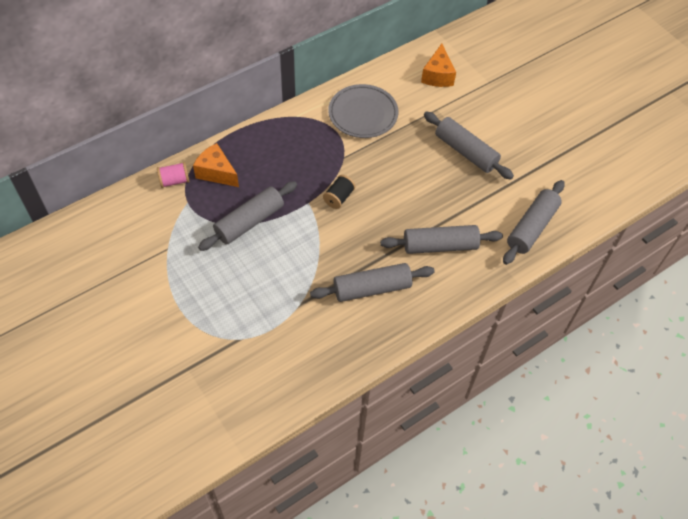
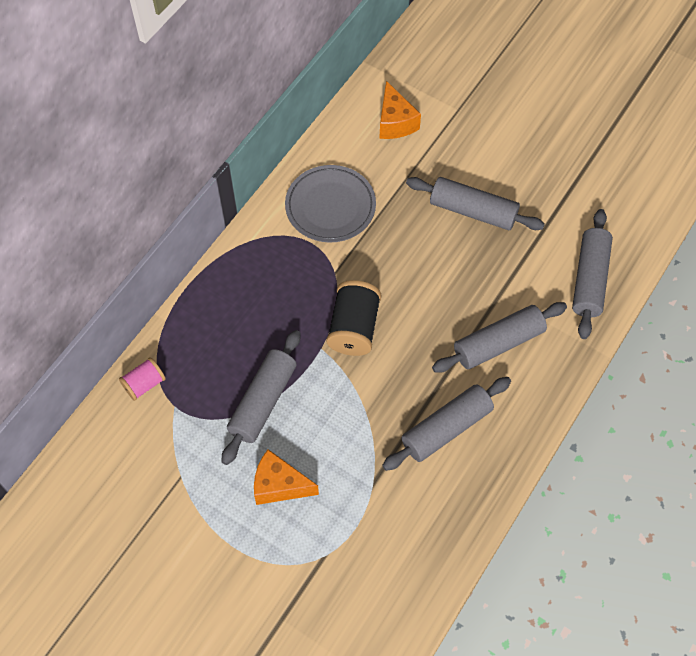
camera: 20 degrees left, 5 degrees up
orange cheese [193,143,239,187] -> orange cheese moved to [254,449,319,505]
black spool [323,175,356,209] -> black spool [326,280,381,356], size x1.68

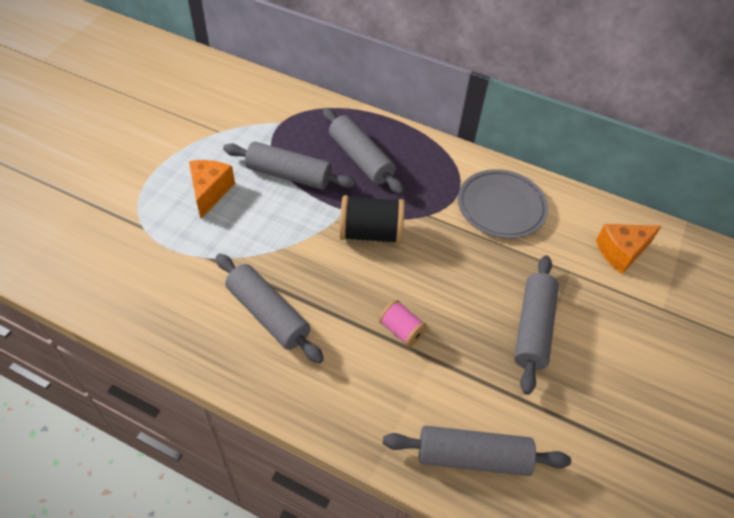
camera: 80 degrees right, 10 degrees down
pink spool [119,357,166,401] -> pink spool moved to [379,300,427,347]
grey rolling pin [432,302,567,372] -> grey rolling pin moved to [323,108,404,195]

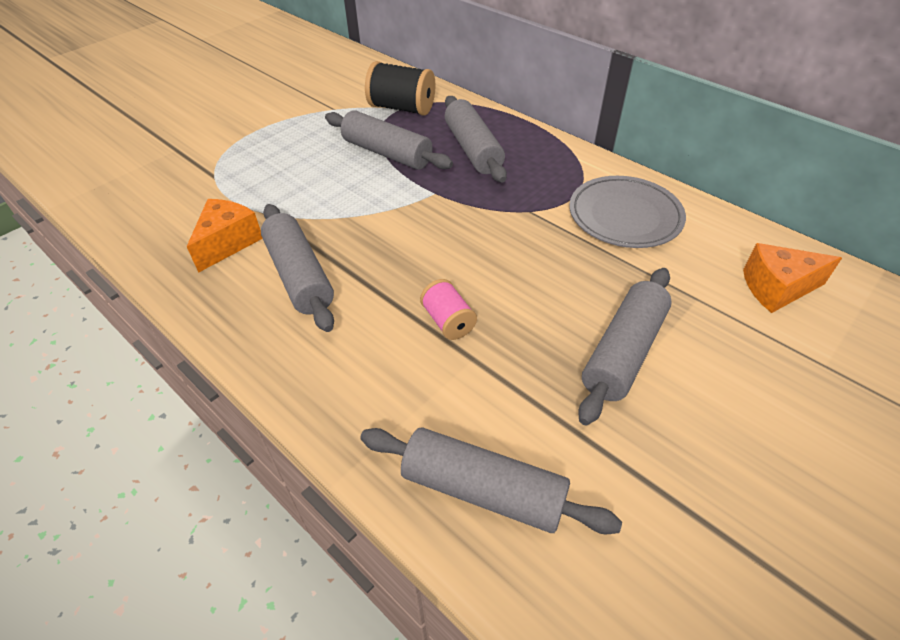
camera: 20 degrees right, 5 degrees down
orange cheese [189,160,235,218] -> orange cheese moved to [187,199,263,273]
black spool [340,195,405,244] -> black spool moved to [365,61,435,116]

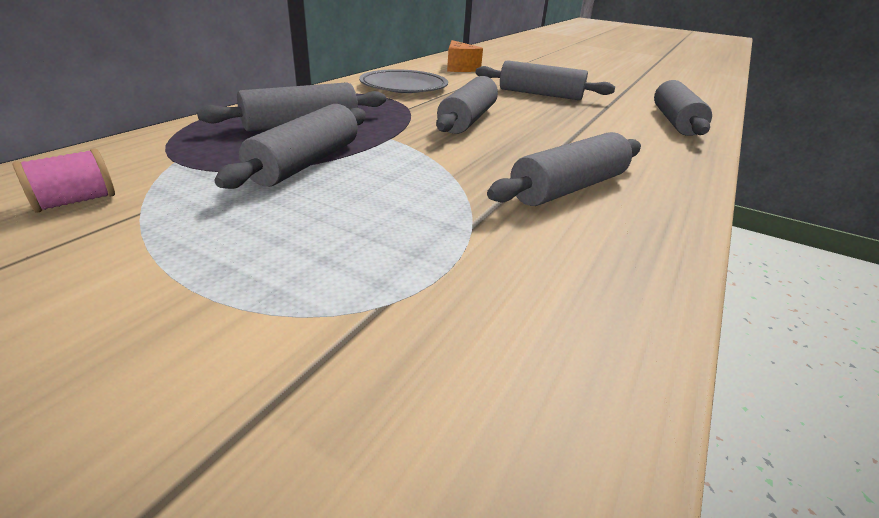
camera: 105 degrees left, 15 degrees down
orange cheese [187,199,263,273] -> none
black spool [365,61,435,116] -> none
pink spool [420,279,477,340] -> pink spool moved to [13,148,115,213]
none -> grey rolling pin [436,76,498,134]

